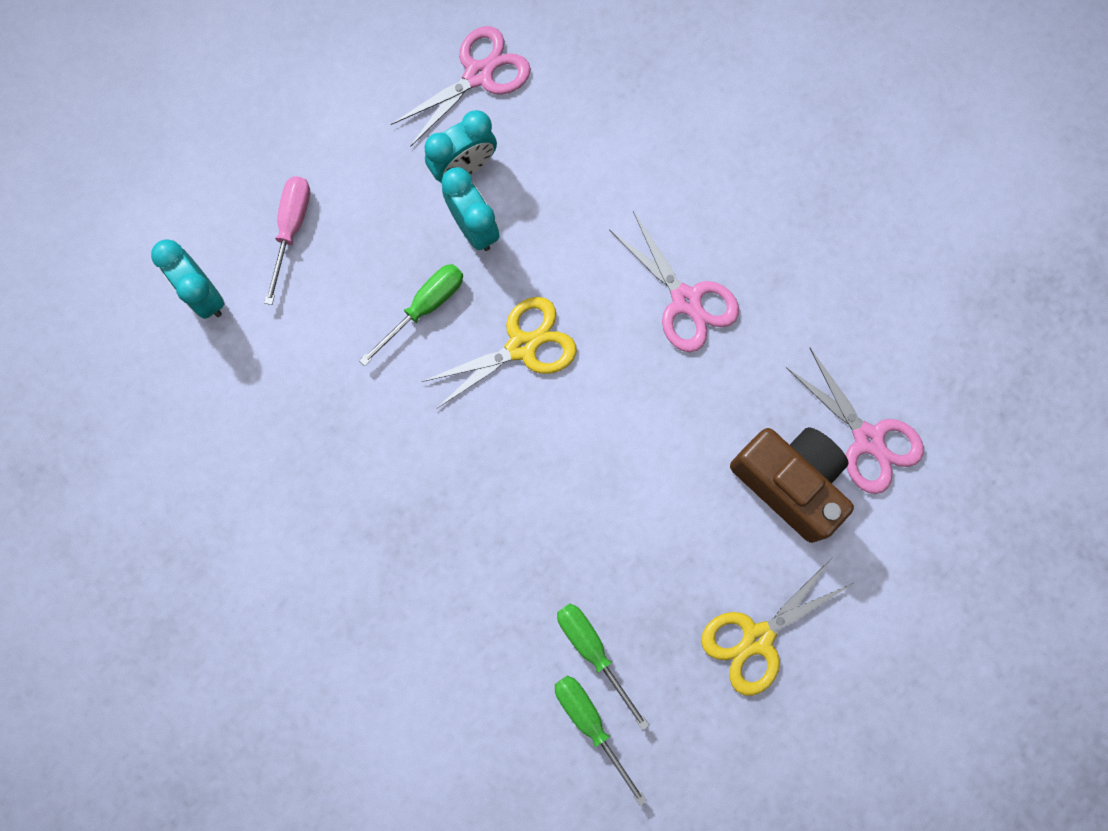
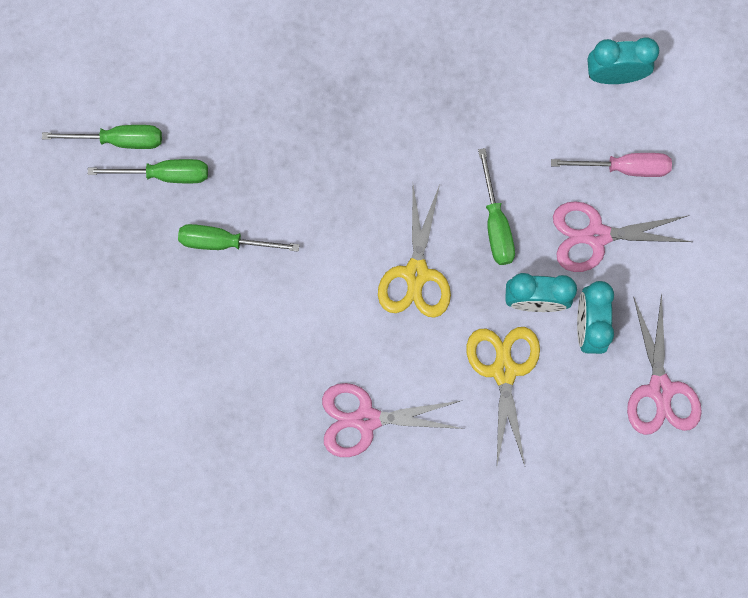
camera: 125 degrees right, 0 degrees up
pink screwdriver [264,176,310,305] -> pink screwdriver turned 45 degrees counterclockwise [551,153,672,177]
yellow scissors [701,557,853,696] -> yellow scissors moved to [467,327,540,465]
brown camera [730,427,854,543] -> none
pink scissors [786,348,924,494] -> pink scissors moved to [553,201,692,272]
none -> green screwdriver [178,224,299,252]

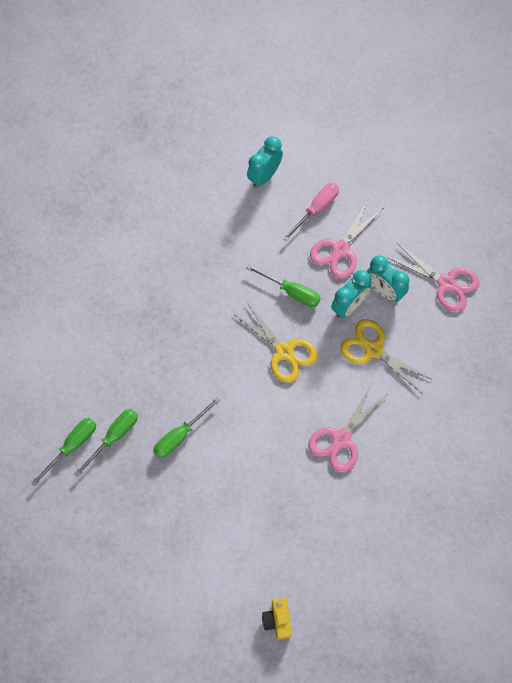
camera: 50 degrees left, 10 degrees down
none -> yellow camera [262,598,292,639]

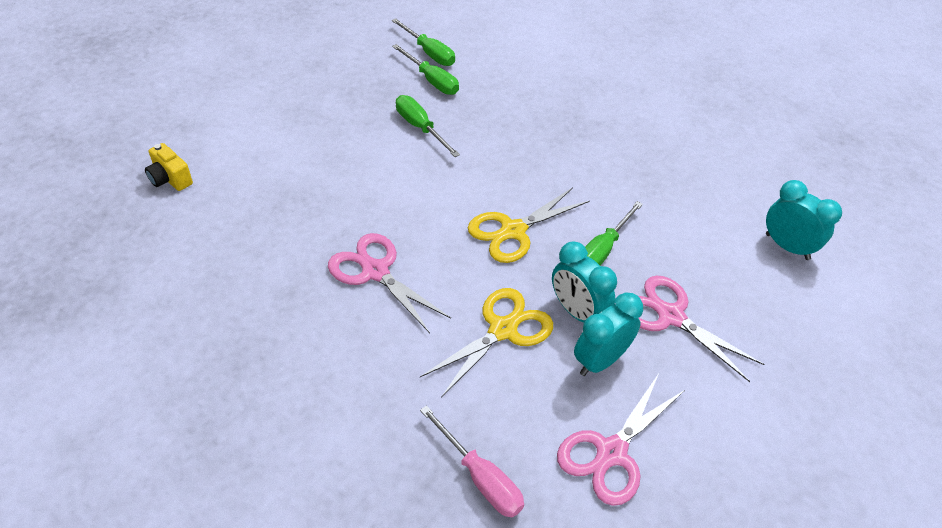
camera: 95 degrees right, 20 degrees down
yellow camera [262,598,292,639] -> yellow camera turned 135 degrees counterclockwise [145,143,193,191]
pink screwdriver [283,183,339,241] -> pink screwdriver moved to [420,405,524,517]

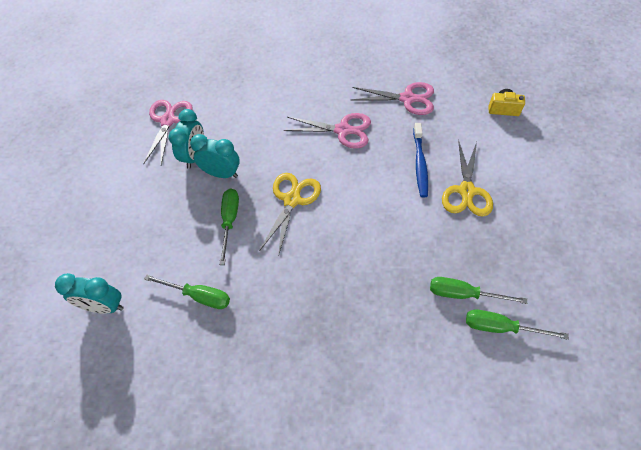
camera: 150 degrees right, 10 degrees up
green screwdriver [396,95,460,157] -> green screwdriver moved to [144,274,230,309]
yellow scissors [420,288,553,398] -> yellow scissors moved to [442,140,493,216]
pink screwdriver [420,405,524,517] -> none
pink scissors [638,276,765,382] -> pink scissors moved to [351,82,434,115]
none -> blue toothbrush [413,123,428,197]

